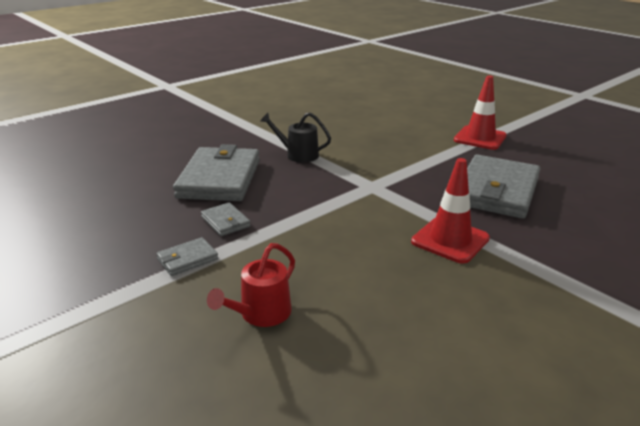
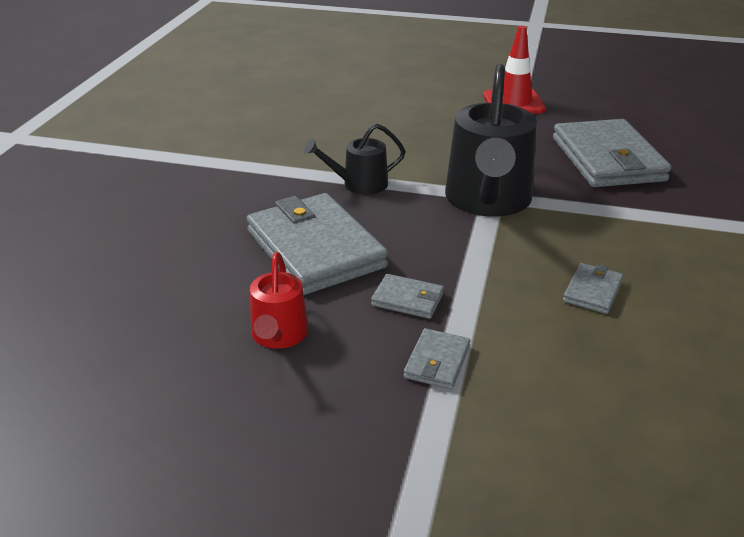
camera: 35 degrees left, 5 degrees up
red watering can [207,243,295,327] -> red watering can moved to [250,252,308,349]
red traffic cone [411,158,490,264] -> none
none -> black watering can [445,64,537,217]
none -> grey wallet [563,263,623,314]

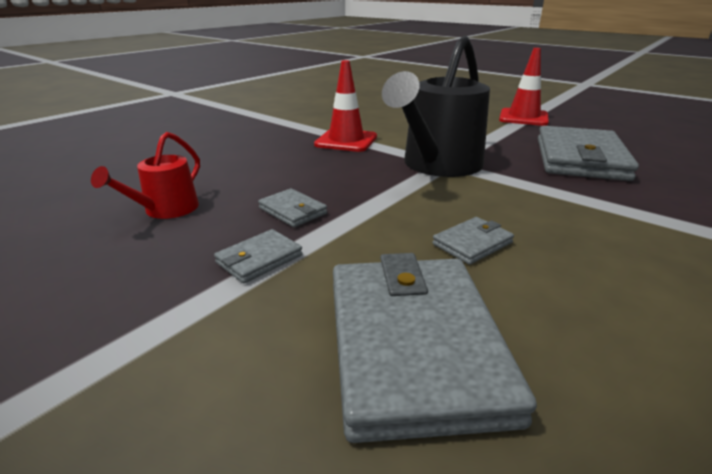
camera: 25 degrees right, 5 degrees down
grey wallet [246,193,388,295] -> grey wallet moved to [333,253,537,443]
black watering can [304,124,405,195] -> red traffic cone [314,60,377,152]

